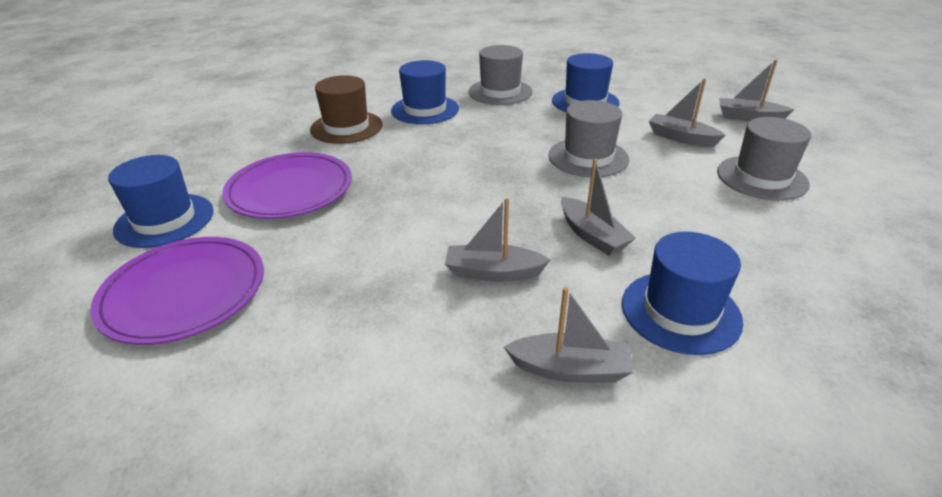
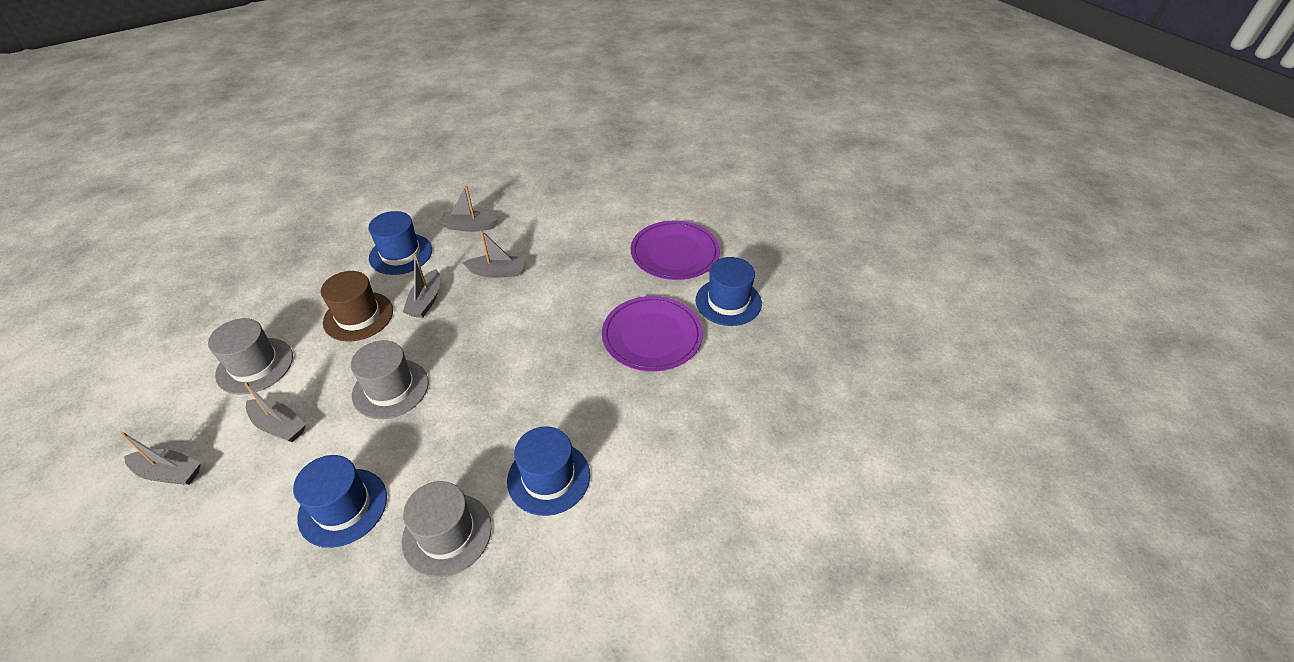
camera: 175 degrees right, 10 degrees up
brown hat [310,75,383,144] -> brown hat moved to [321,271,393,341]
grey boat [561,159,636,256] -> grey boat turned 135 degrees counterclockwise [403,254,440,318]

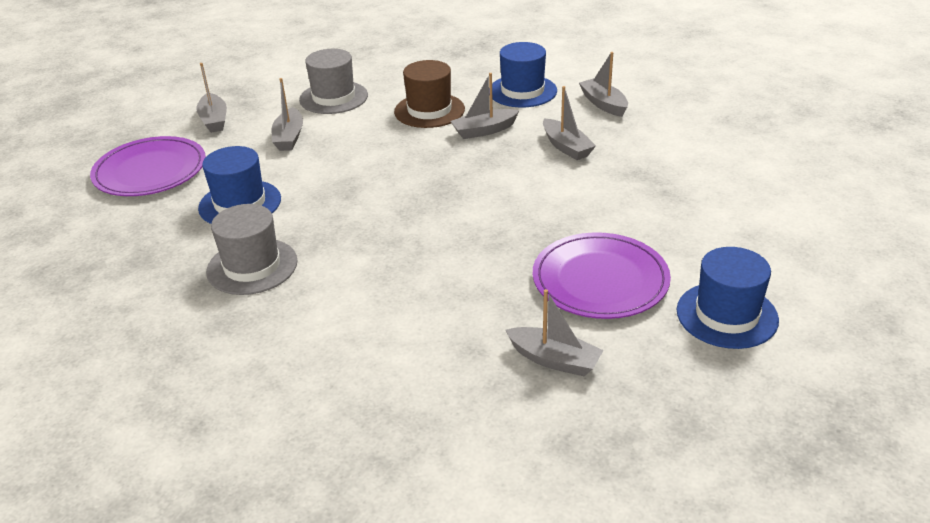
camera: 60 degrees right, 10 degrees down
grey hat [351,340,429,419] -> none
blue hat [507,426,590,516] -> none
purple plate [631,221,720,280] -> purple plate moved to [90,136,206,196]
none -> grey boat [505,289,604,377]

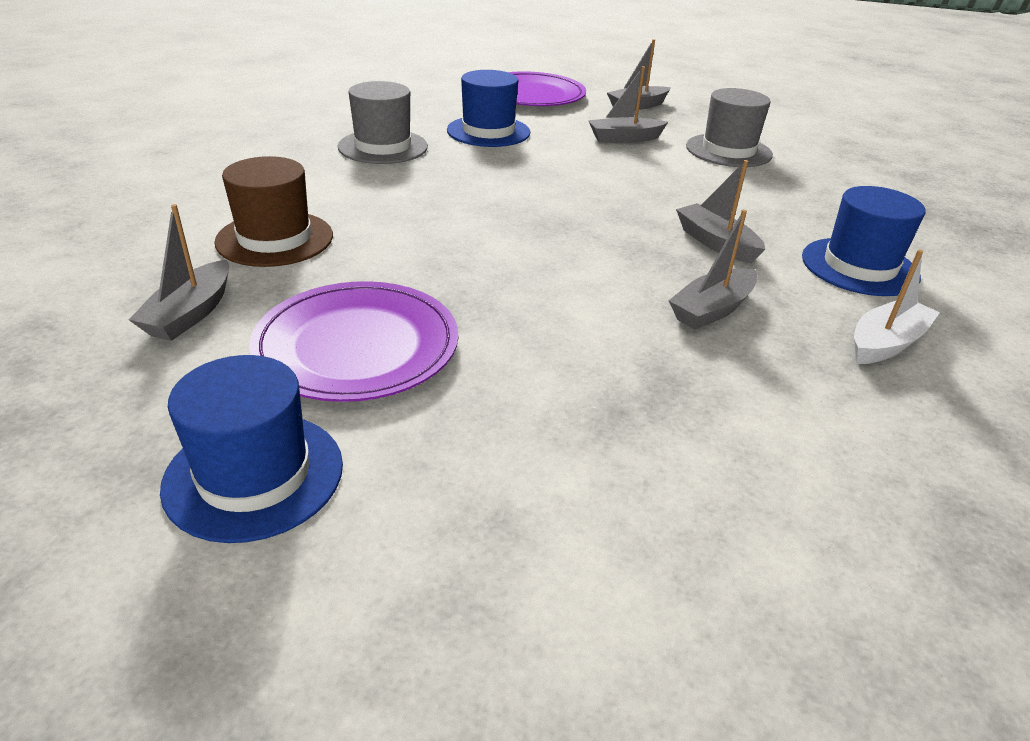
camera: 75 degrees right, 0 degrees up
brown hat [394,60,465,128] -> brown hat moved to [214,156,333,267]
grey boat [579,52,628,117] -> white boat [854,250,940,364]

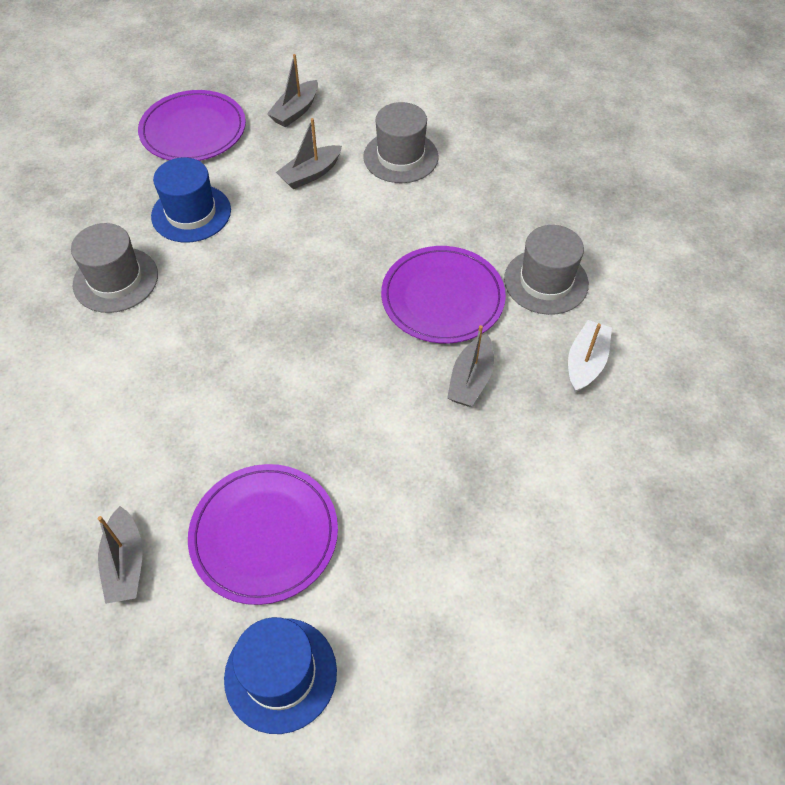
camera: 25 degrees left, 20 degrees up
brown hat [214,156,333,267] -> none
grey boat [676,160,765,264] -> purple plate [381,246,506,343]
blue hat [802,186,926,296] -> grey hat [504,225,589,315]

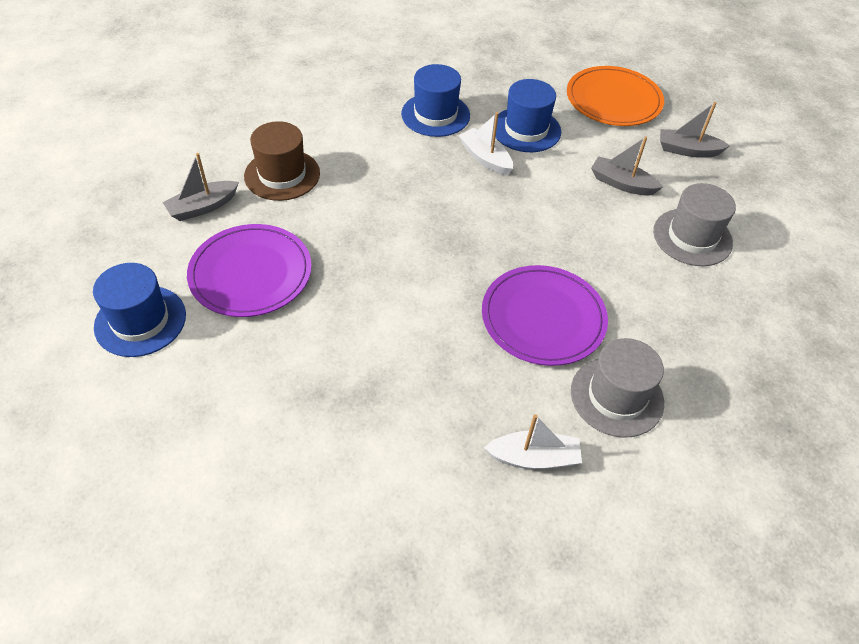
camera: 65 degrees right, 5 degrees down
grey hat [71,223,158,313] -> blue hat [401,64,470,137]
purple plate [138,90,246,161] -> orange plate [567,66,664,126]
grey boat [447,325,494,407] -> none
none -> brown hat [244,121,320,201]
none -> white boat [459,112,513,176]

